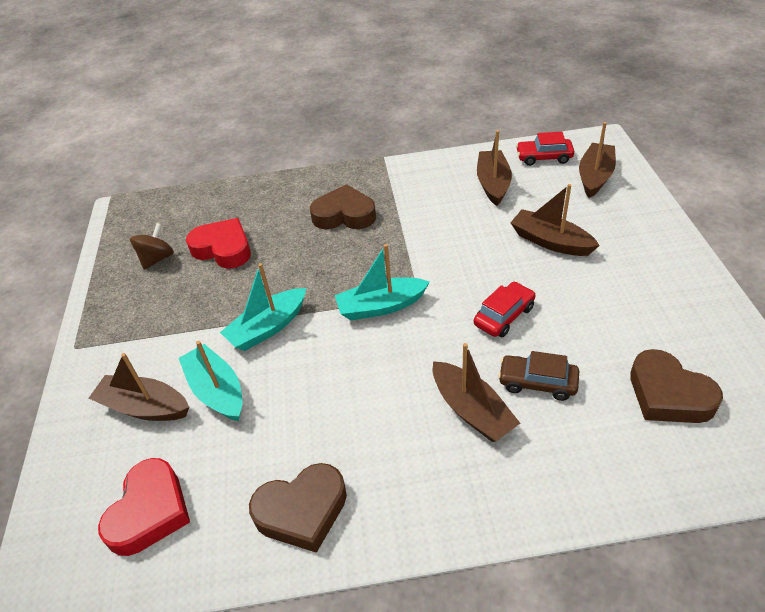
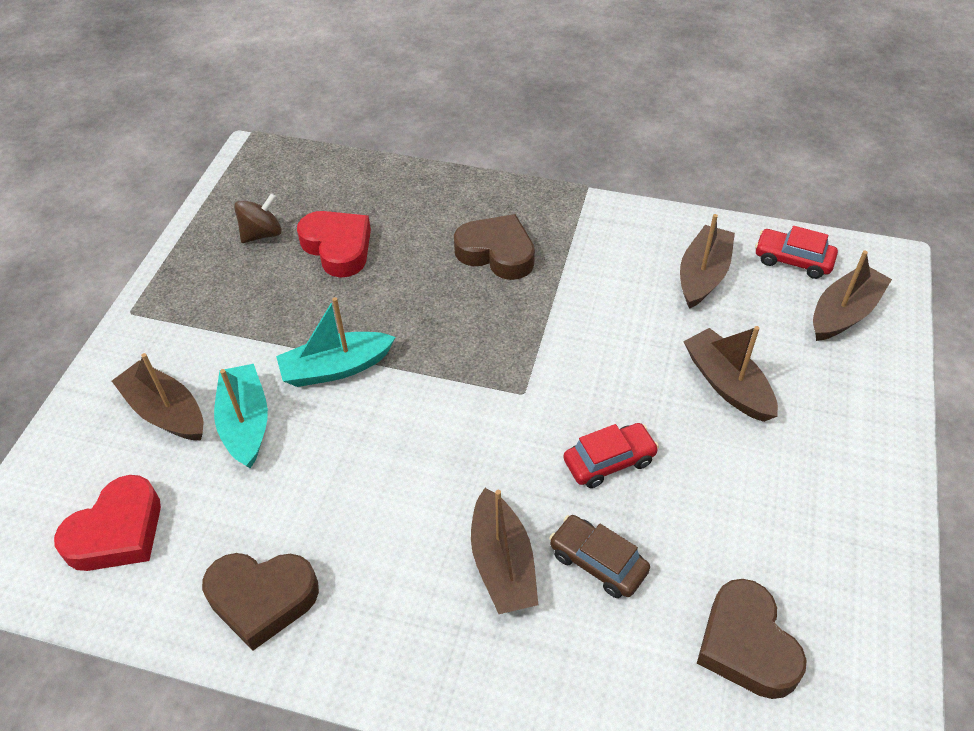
camera: 20 degrees right, 5 degrees up
turquoise boat [335,244,430,320] -> none

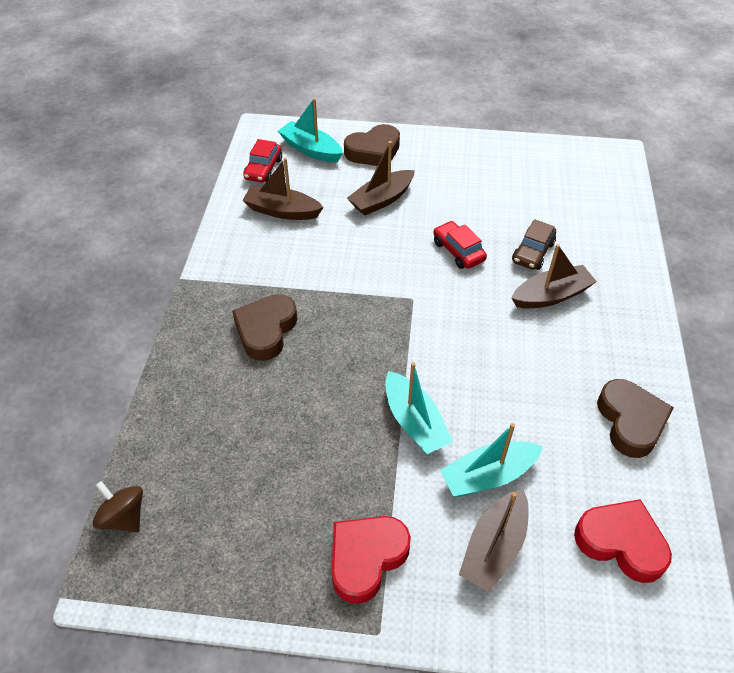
camera: 100 degrees left, 0 degrees up
brown spinning top [234,193,282,243] -> brown spinning top moved to [93,481,143,532]
red heart [297,211,371,278] -> red heart moved to [332,516,411,604]
brown heart [697,579,807,699] -> brown heart moved to [344,124,400,166]
brown boat [813,251,892,341] -> turquoise boat [278,98,343,162]

